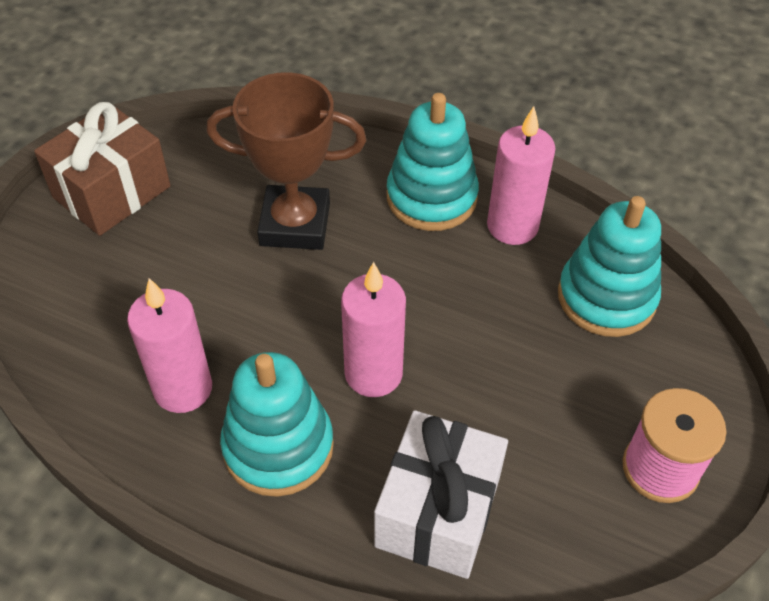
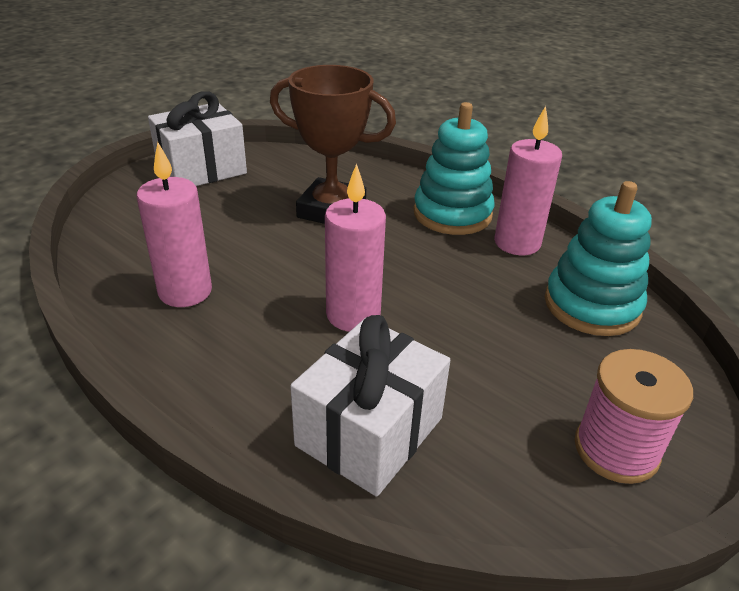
camera: 15 degrees right, 15 degrees down
brown gift [34,102,171,236] -> white gift [148,91,247,186]
turquoise stacking toy [220,352,334,497] -> none

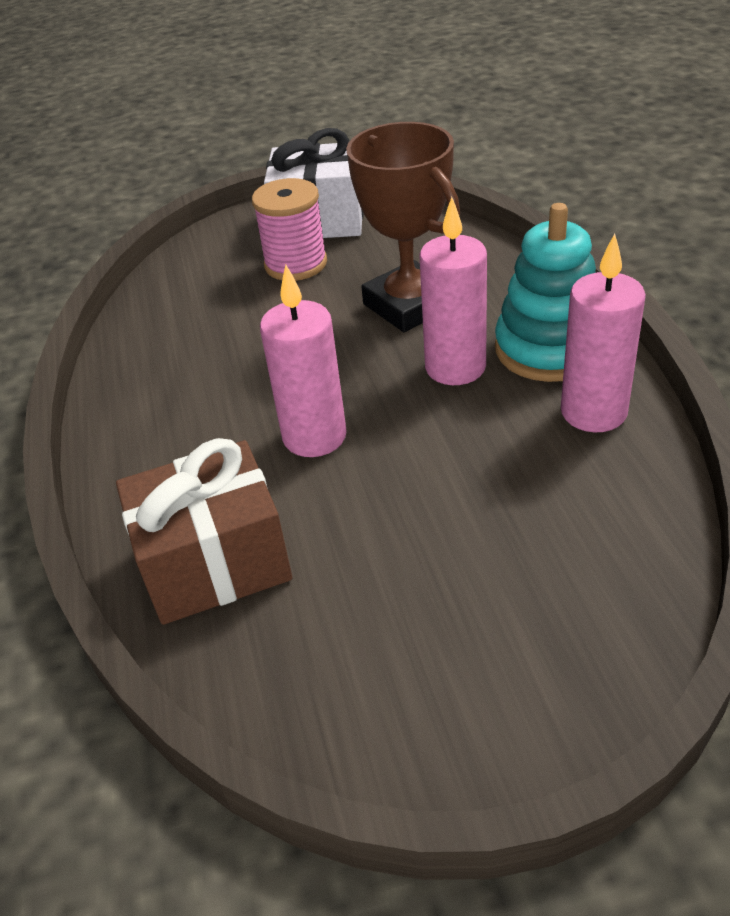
camera: 40 degrees right, 5 degrees up
pink candle [137,142,212,307] -> pink candle moved to [420,197,487,385]
white gift [290,315,450,497] -> brown gift [116,438,292,625]
turquoise stacking toy [545,181,652,336] -> none
pink spool [575,349,693,484] -> pink spool moved to [252,178,327,281]

